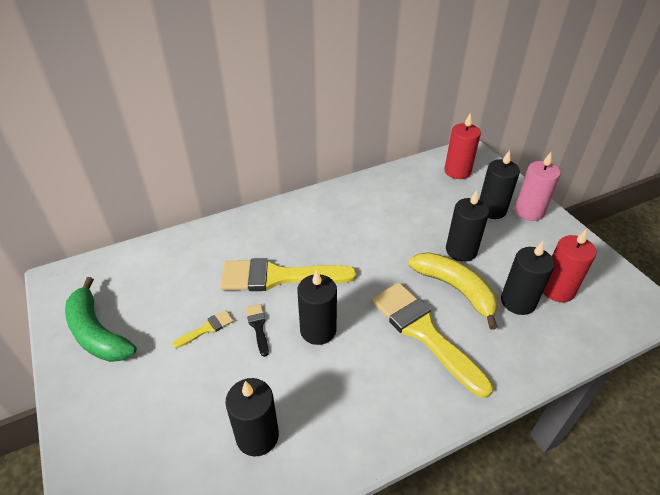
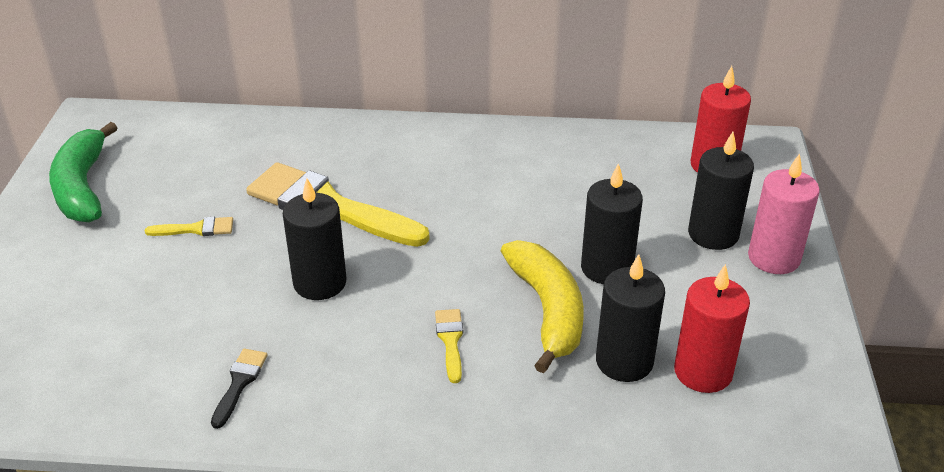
camera: 30 degrees right, 5 degrees down
black candle [225,378,279,457] -> none
black brush [246,304,269,357] -> black brush moved to [211,349,268,429]
yellow brush [372,283,493,398] -> yellow brush [435,309,463,383], size x0.42

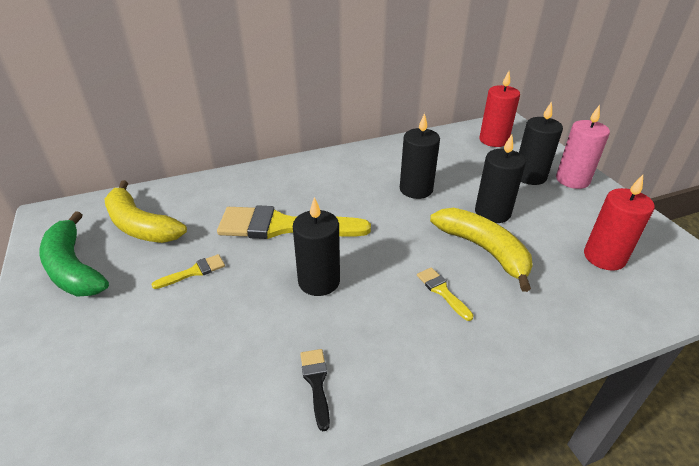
camera: 25 degrees left, 0 degrees up
black candle [596,254,665,382] -> black candle moved to [400,113,440,199]
none -> yellow banana [104,180,187,243]

